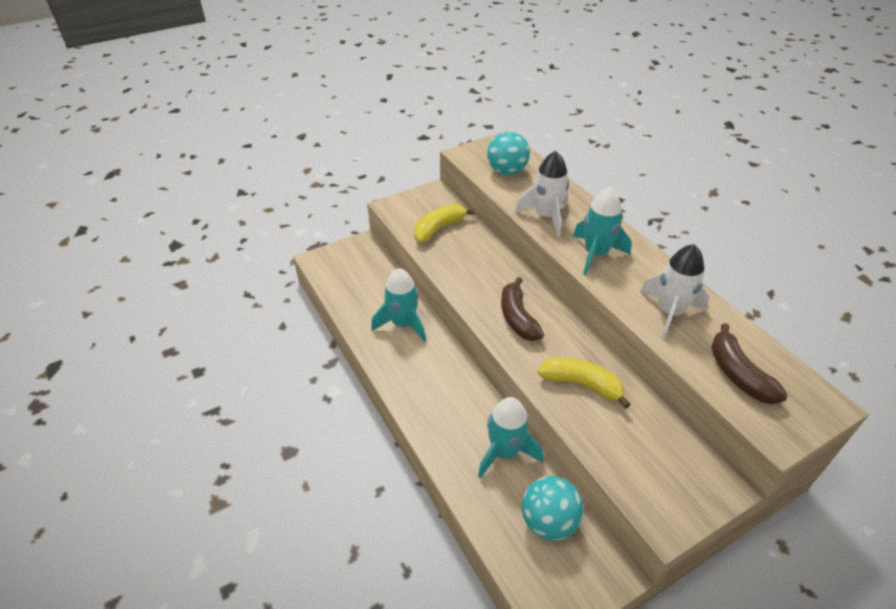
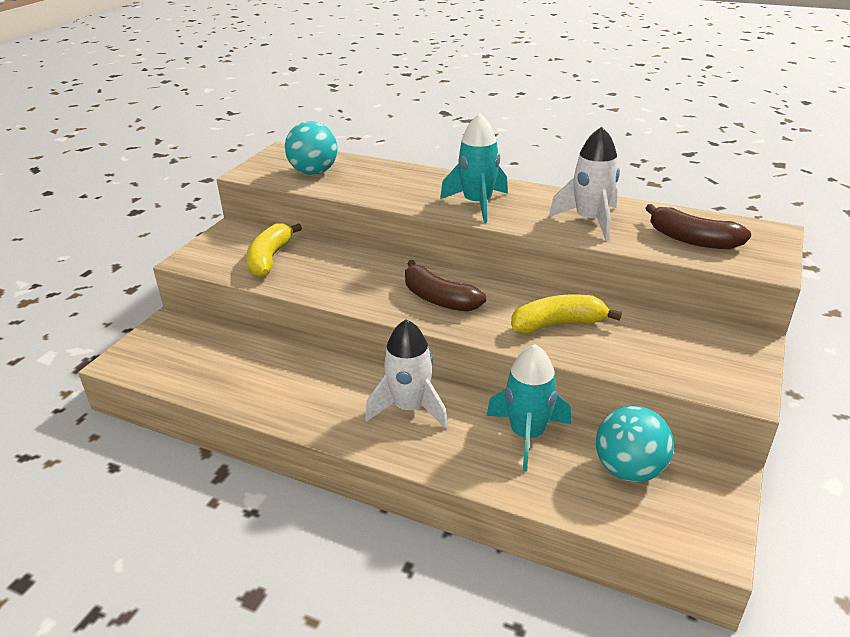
camera: 35 degrees left, 10 degrees down
turquoise rocket [371,268,426,342] -> none
white rocket [515,151,569,236] -> white rocket moved to [365,319,448,429]

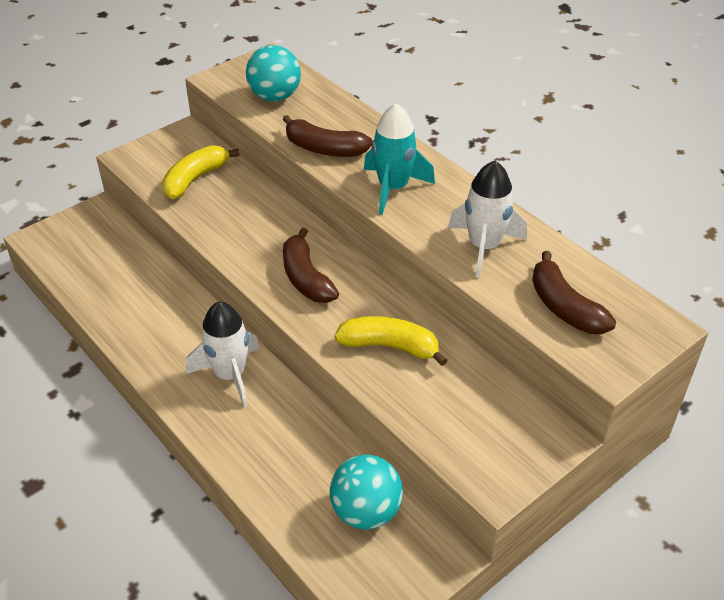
camera: 25 degrees right, 10 degrees up
turquoise rocket [486,344,571,471] -> none
none -> brown banana [282,115,372,157]

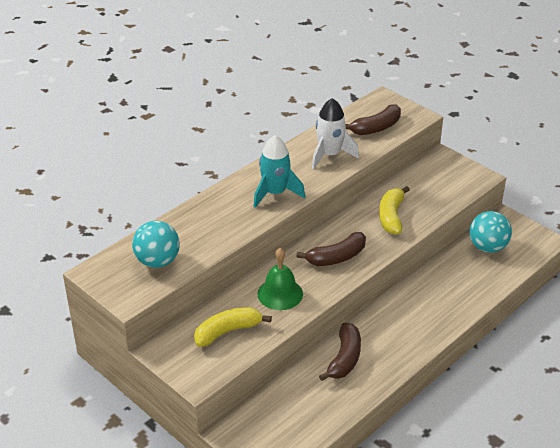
camera: 95 degrees left, 5 degrees down
yellow banana [162,145,239,199] -> yellow banana turned 120 degrees clockwise [194,307,272,347]
white rocket [186,301,260,407] -> none
brown banana [282,115,372,157] -> brown banana moved to [319,323,361,381]
none -> green bell [258,248,303,310]

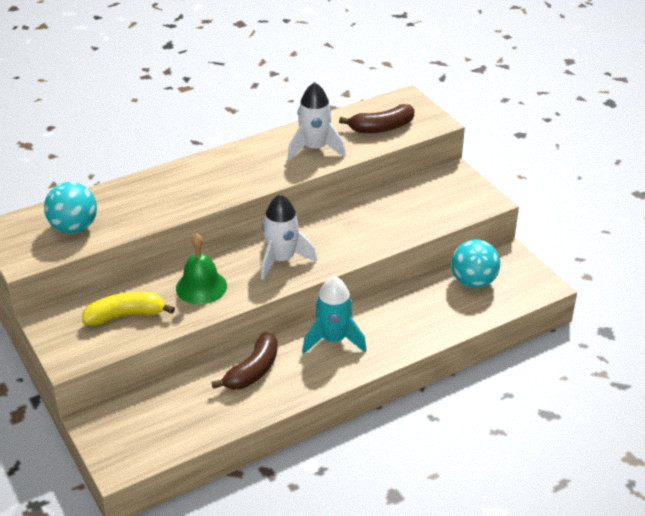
camera: 15 degrees right, 0 degrees up
turquoise rocket [253,135,305,208] -> turquoise rocket moved to [302,276,367,354]
brown banana [296,232,366,266] -> white rocket [261,194,317,280]
yellow banana [379,186,410,235] -> none

